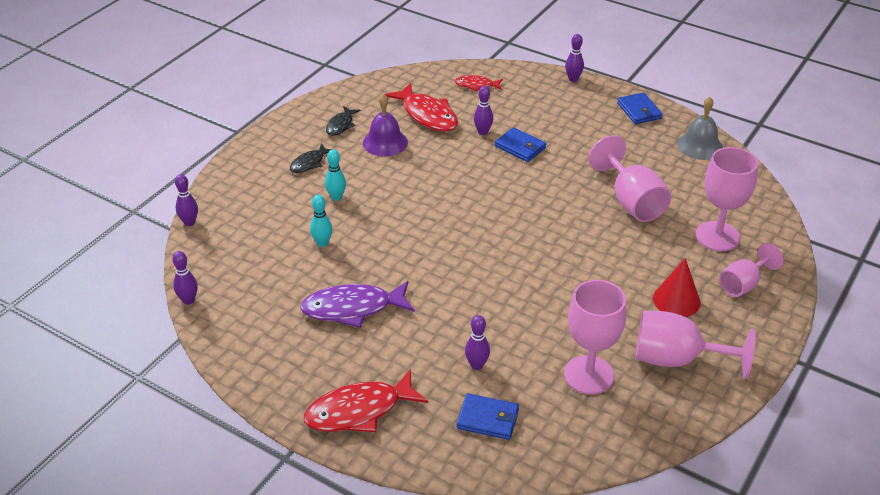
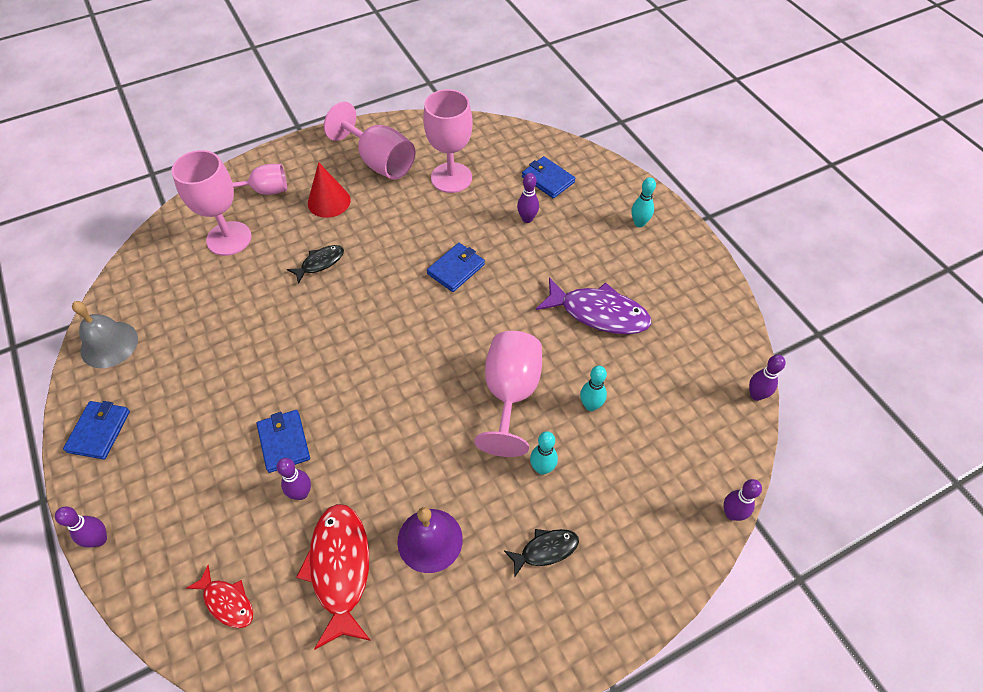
camera: 150 degrees left, 15 degrees up
red fish [304,369,428,432] -> turquoise bowling pin [632,177,656,227]
black fish [326,106,360,136] -> black fish moved to [287,245,344,284]
pink goblet [588,135,671,222] -> pink goblet moved to [474,331,542,457]
none -> blue wallet [427,243,485,292]

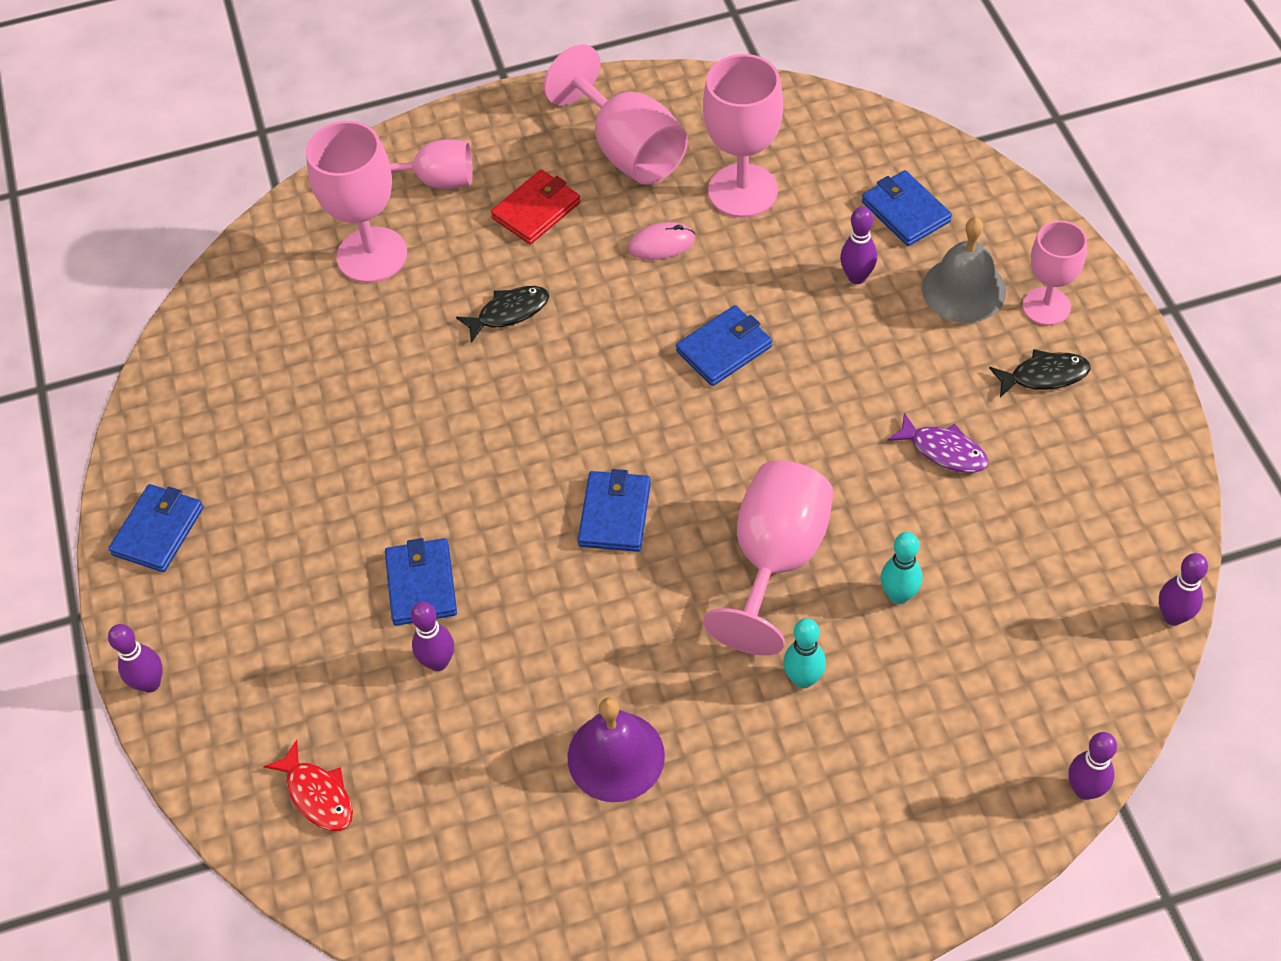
camera: 15 degrees right, 0 degrees up
grey bell [72,301,138,368] -> grey bell moved to [922,217,1006,323]
red fish [296,504,371,649] -> none
red cone [308,162,351,218] -> red wallet [491,170,580,244]
black fish [504,529,579,577] -> black fish moved to [989,349,1091,397]
purple fish [536,277,651,334] -> purple fish [887,413,989,473], size x0.55
turquoise bowling pin [632,177,656,227] -> pink goblet [1023,221,1087,325]
none -> blue wallet [578,469,651,552]
none -> pink mouse [628,222,695,260]

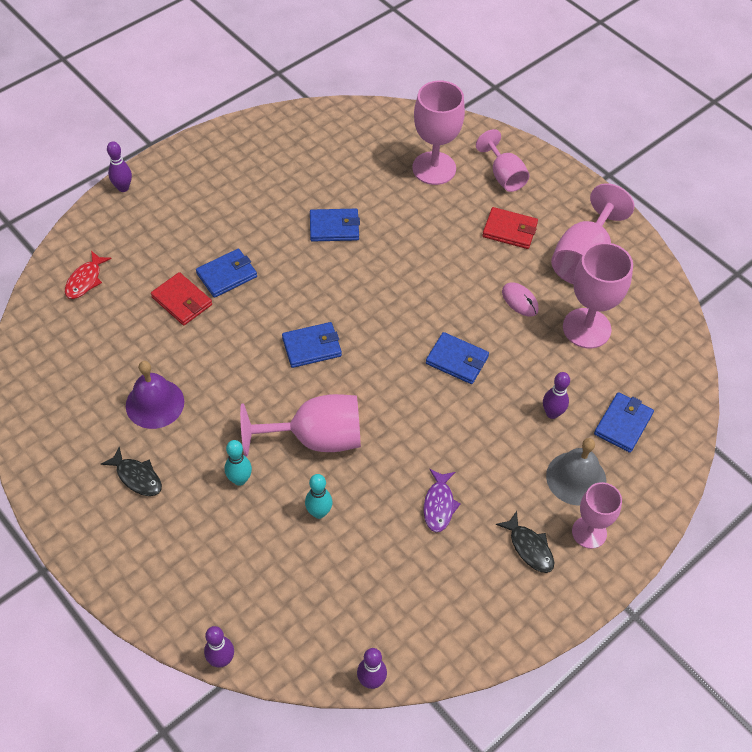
camera: 60 degrees right, 0 degrees up
blue wallet [108,484,204,572] -> blue wallet moved to [310,209,360,242]
purple bowling pin [411,602,454,671] -> red wallet [151,272,212,326]
black fish [456,286,549,343] -> black fish moved to [101,447,162,496]

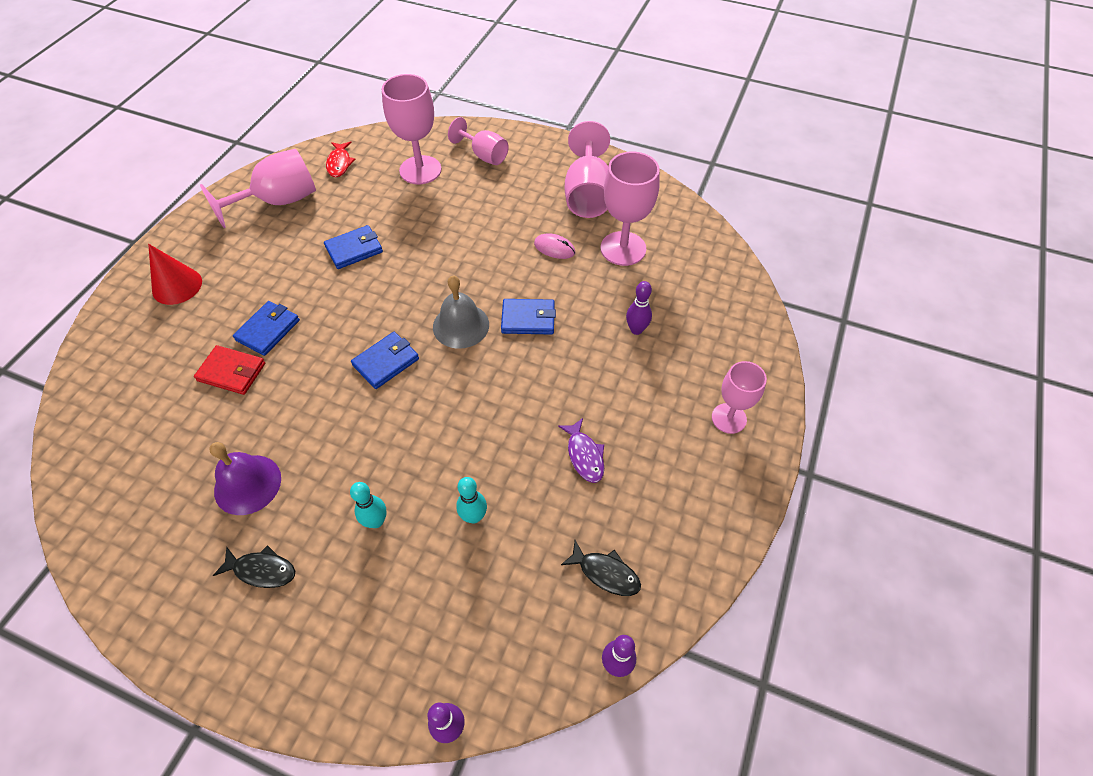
camera: 25 degrees left, 0 degrees up
red fish [65,251,112,299] -> red fish moved to [326,141,356,177]
purple bowling pin [107,141,132,192] -> none
pink goblet [240,394,361,457] -> pink goblet moved to [200,149,316,228]
red wallet [482,207,538,249] -> none
black fish [496,511,554,573] -> black fish moved to [561,540,641,596]
grey bell [546,438,606,506] -> grey bell moved to [433,275,489,349]
blue wallet [594,392,654,453] -> none
none -> red cone [148,244,202,305]

